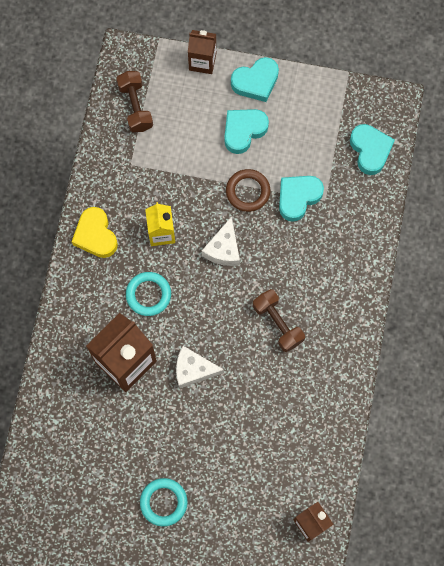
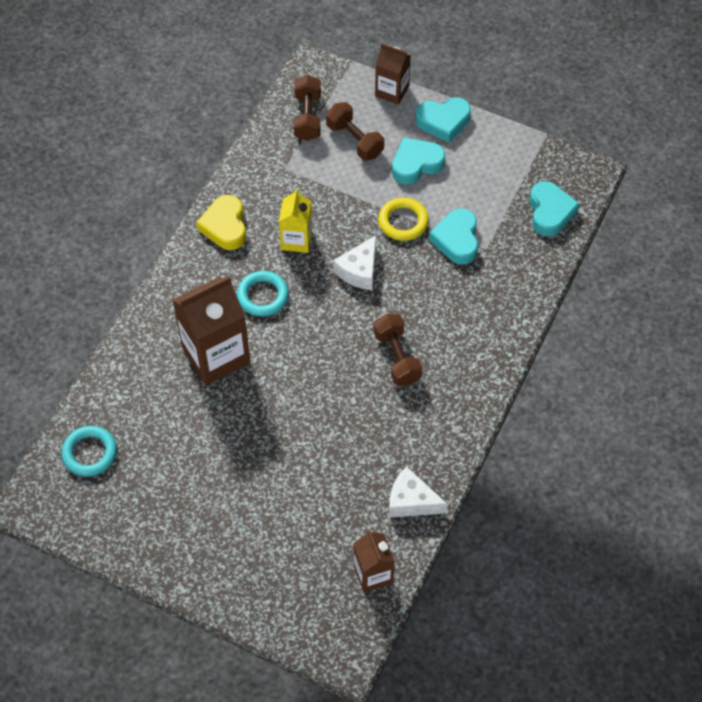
camera: 15 degrees right, 15 degrees down
turquoise ring [140,478,188,526] -> turquoise ring moved to [61,426,117,477]
white cheese [176,346,224,389] -> white cheese moved to [389,466,448,518]
brown ring [226,169,270,212] -> yellow ring [378,198,429,241]
turquoise heart [279,176,324,222] -> turquoise heart turned 60 degrees counterclockwise [429,208,478,264]
none -> brown dumbbell [326,102,384,161]

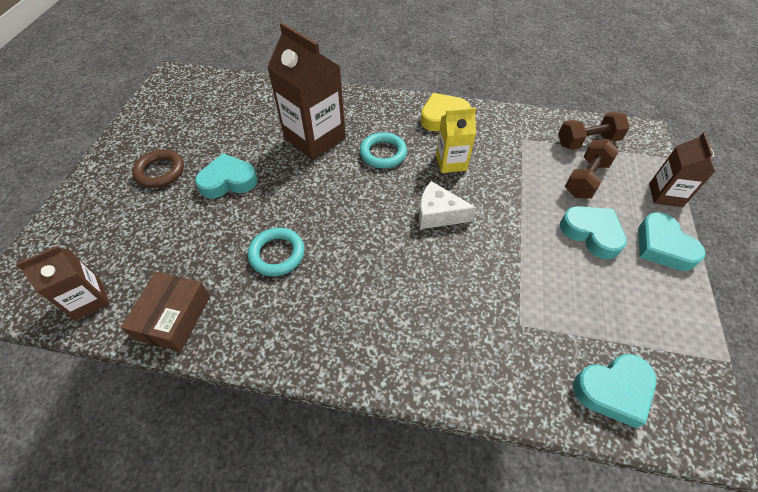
camera: 75 degrees right, 5 degrees down
turquoise ring [61,426,117,477] -> turquoise ring moved to [248,228,305,276]
brown dumbbell [374,314,423,385] -> none
yellow ring [378,198,429,241] -> none
white cheese [389,466,448,518] -> brown box [121,272,210,352]
turquoise heart [429,208,478,264] -> turquoise heart moved to [195,153,258,199]
none -> brown ring [132,150,184,188]

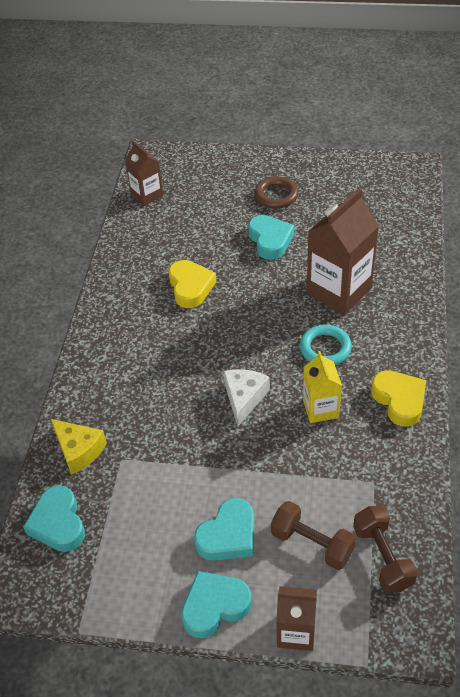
camera: 90 degrees right, 5 degrees down
brown box [121,272,210,352] -> none
turquoise ring [248,228,305,276] -> yellow heart [169,260,217,308]
none -> yellow cheese [51,419,107,475]

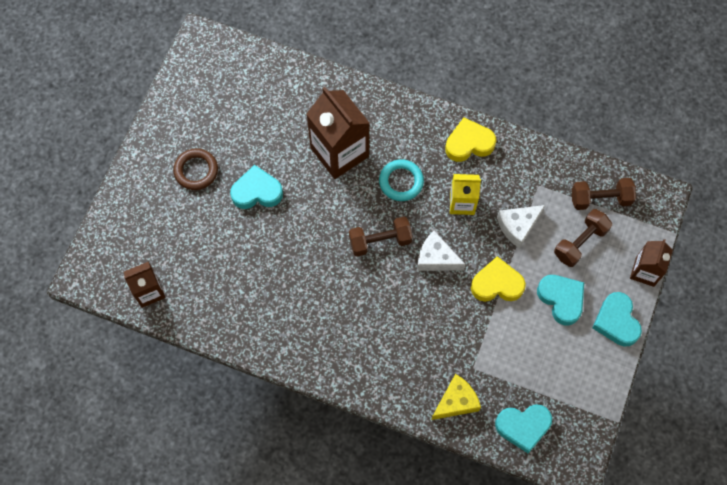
camera: 80 degrees left, 20 degrees up
yellow heart [169,260,217,308] -> yellow heart moved to [471,256,526,302]
none -> brown dumbbell [349,217,413,256]
none -> white cheese [497,205,545,248]

